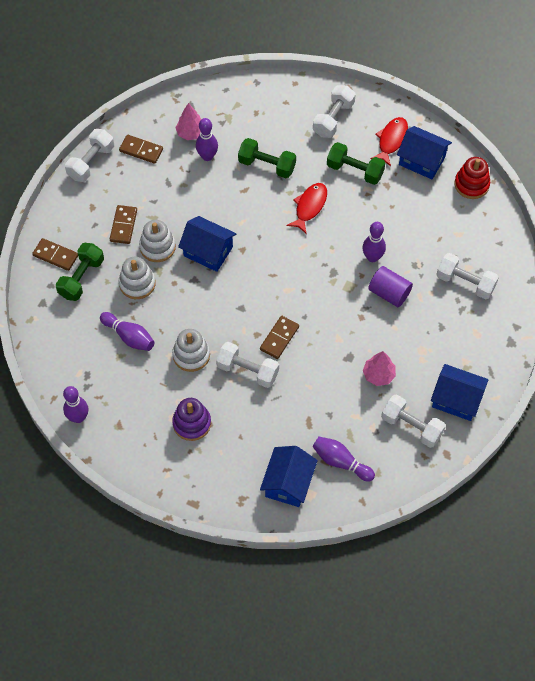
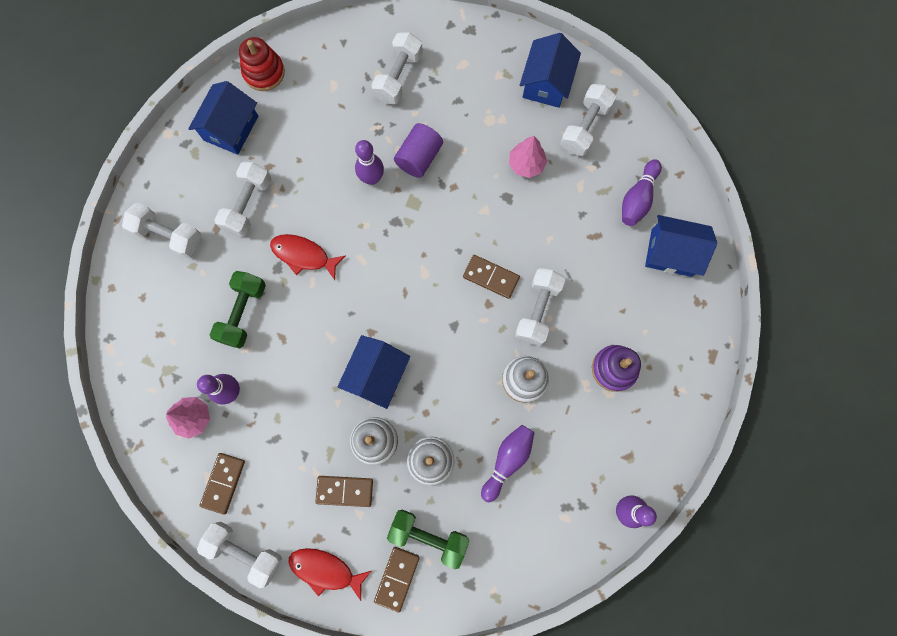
camera: 95 degrees left, 15 degrees up
green dumbbell [327,142,385,185] -> white dumbbell [215,162,271,237]
red fish [371,117,408,166] -> red fish moved to [288,548,371,601]

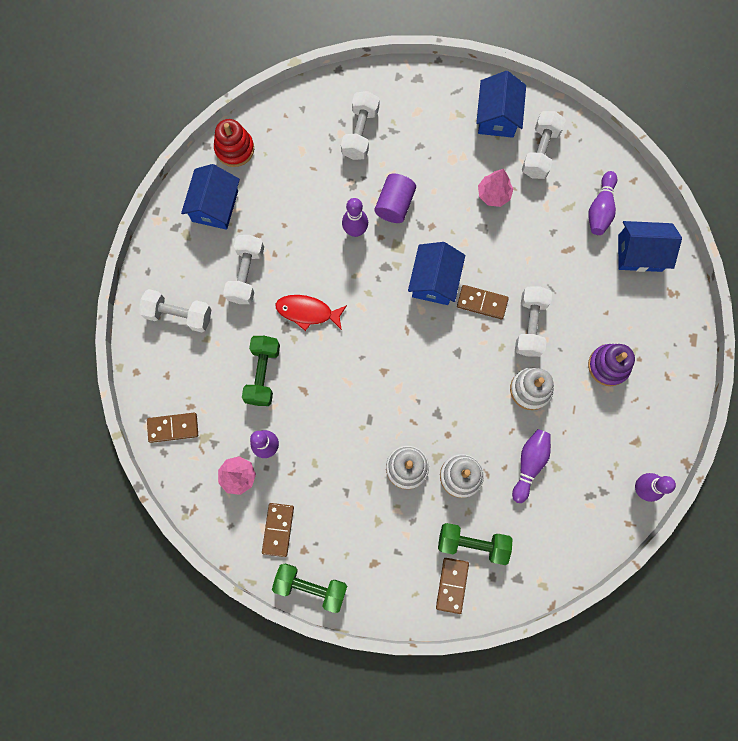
camera: 10 degrees left, 0 degrees up
white dumbbell [197,522,282,588] -> green dumbbell [272,563,347,613]
red fish [288,548,371,601] -> none
brown domino [315,476,373,507] -> brown domino moved to [147,413,198,443]
blue house [337,335,410,409] -> blue house moved to [408,242,465,305]

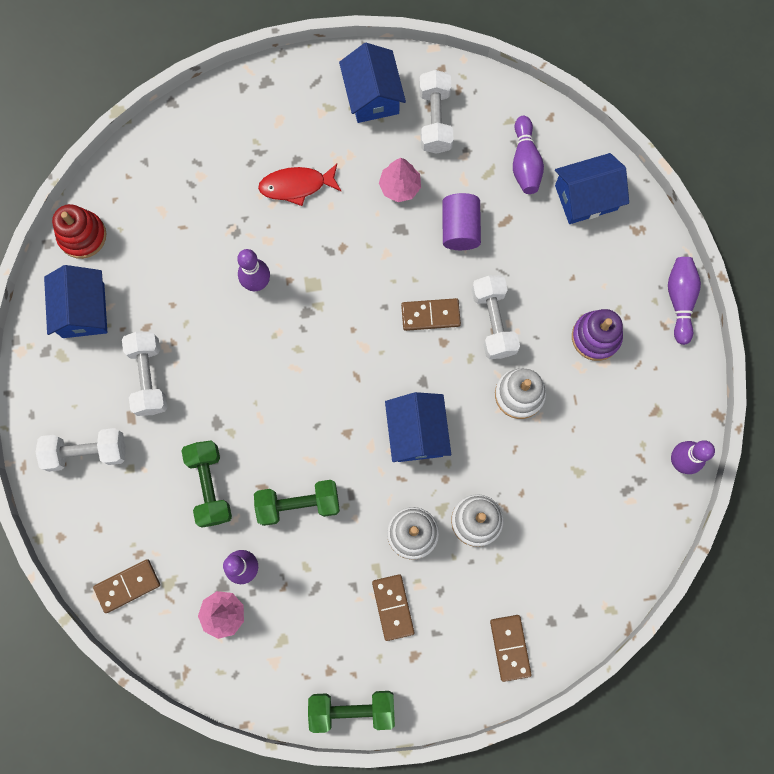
camera: 20 degrees left, 0 degrees up
brown domino [262,503,294,557] -> brown domino moved to [372,574,414,641]
red fish [275,295,347,331] -> red fish moved to [258,164,342,206]
white dumbbell [341,91,380,160] -> none
purple cylinder [375,173,416,223] -> purple cylinder moved to [442,193,481,250]
blue house [408,242,465,305] -> blue house moved to [385,392,451,462]
green dumbbell [438,523,513,565] -> green dumbbell moved to [254,480,340,526]
purple bowling pin [512,429,551,503] -> purple bowling pin moved to [668,257,701,345]

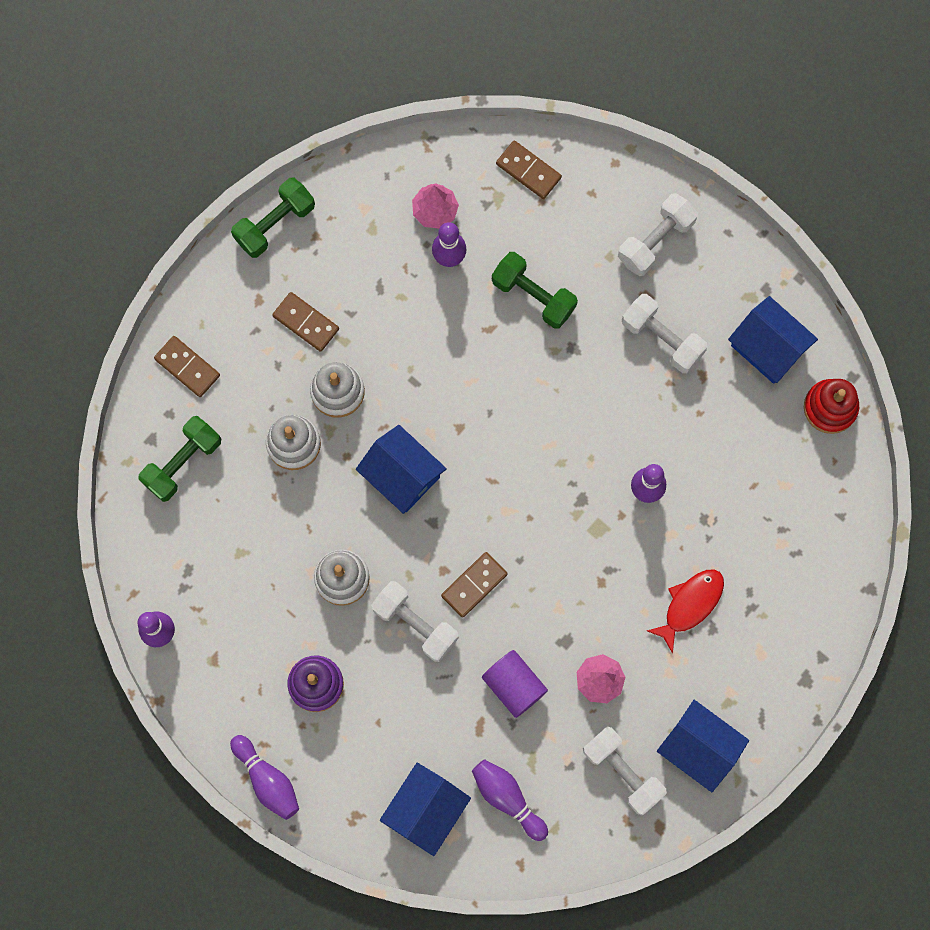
camera: 140 degrees right, 0 degrees up
brown domino [93,559,160,613] -> brown domino turned 75 degrees counterclockwise [496,140,562,199]
green dumbbell [254,480,340,526] -> green dumbbell moved to [138,416,221,502]

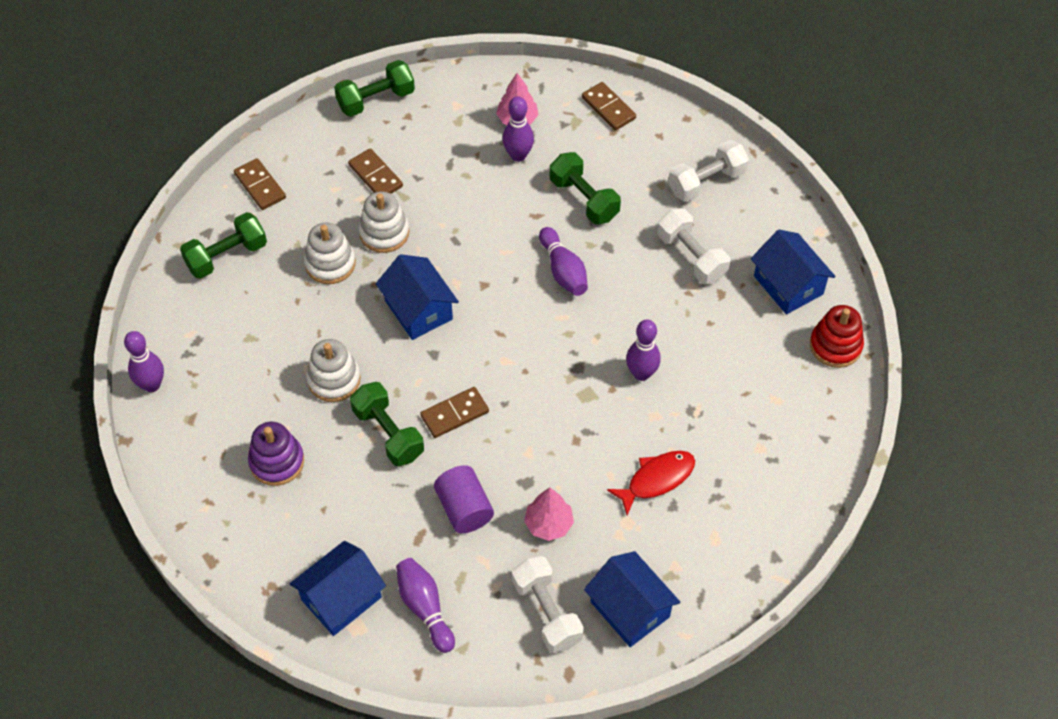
camera: 15 degrees right, 20 degrees down
purple bowling pin [230,735,299,820] -> purple bowling pin moved to [539,227,588,296]
white dumbbell [371,581,459,662] -> green dumbbell [350,382,424,466]

